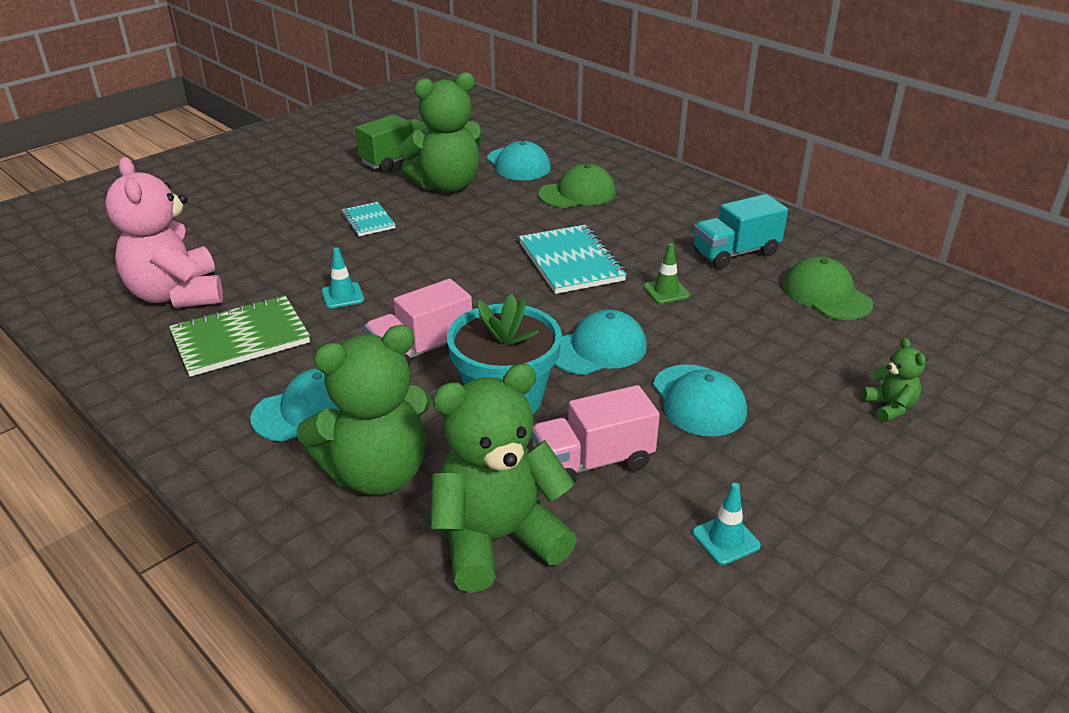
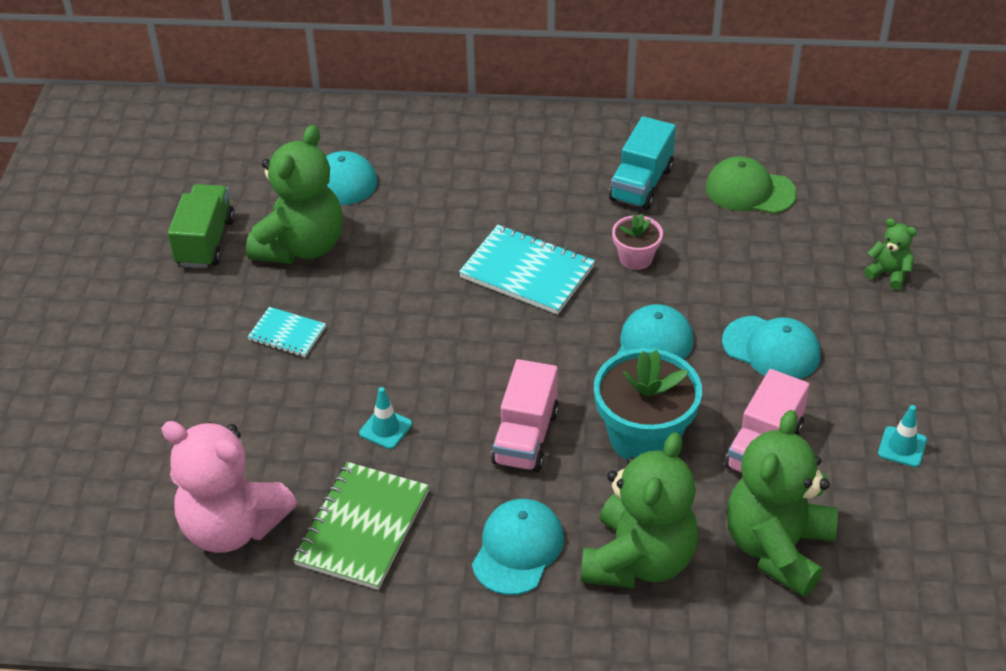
camera: 40 degrees left, 10 degrees up
green cap [539,164,616,208] -> none
green traffic cone [643,243,690,304] -> pink flower pot [612,214,663,270]

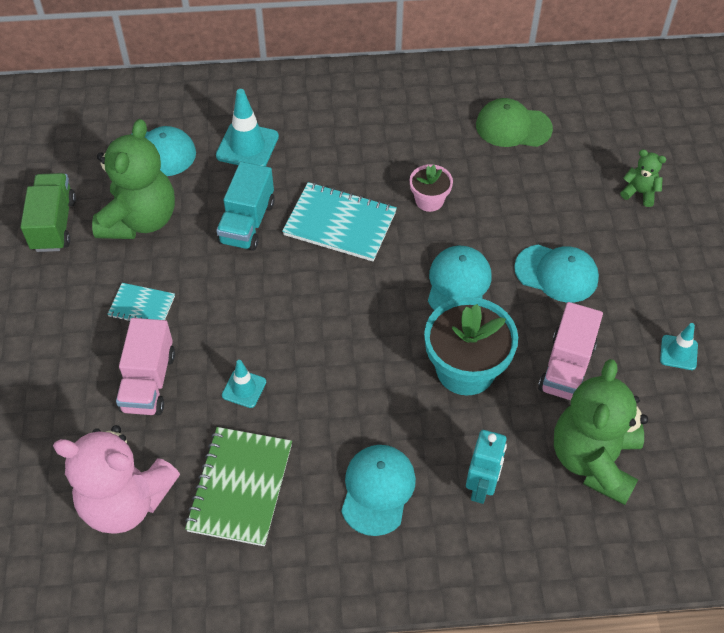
camera: 10 degrees left, 10 degrees up
pink truck [491,359,559,472] -> pink truck moved to [116,318,175,415]
green teddy bear [581,432,698,588] -> turquoise robot [466,430,507,504]
turquoise truck [609,116,676,210] -> turquoise truck moved to [216,162,275,251]
none -> turquoise traffic cone [216,89,279,166]

